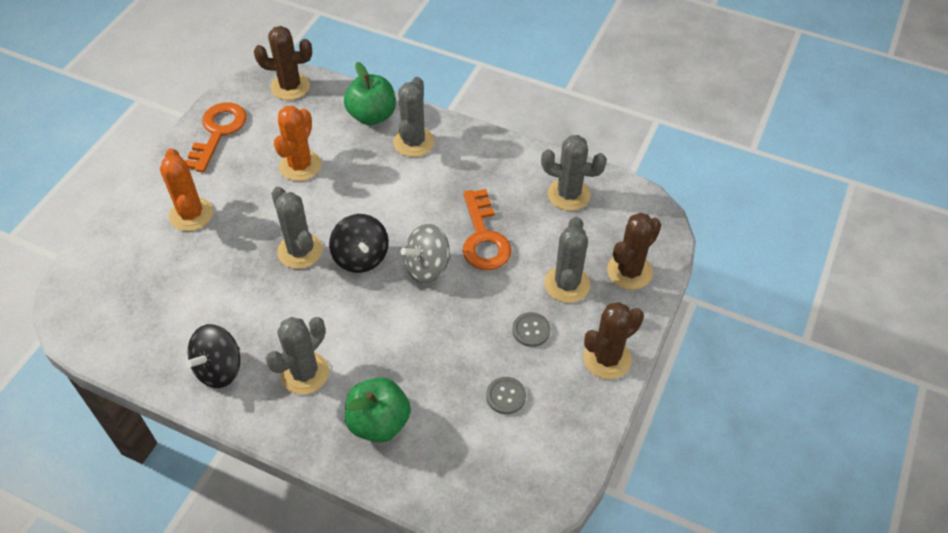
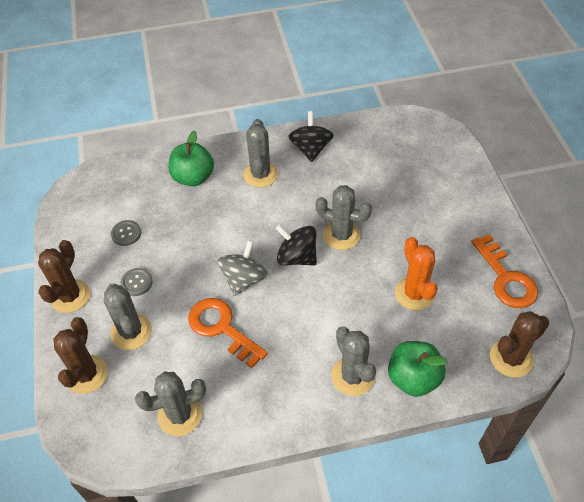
camera: 145 degrees right, 0 degrees up
orange cactus [160,148,213,231] -> none

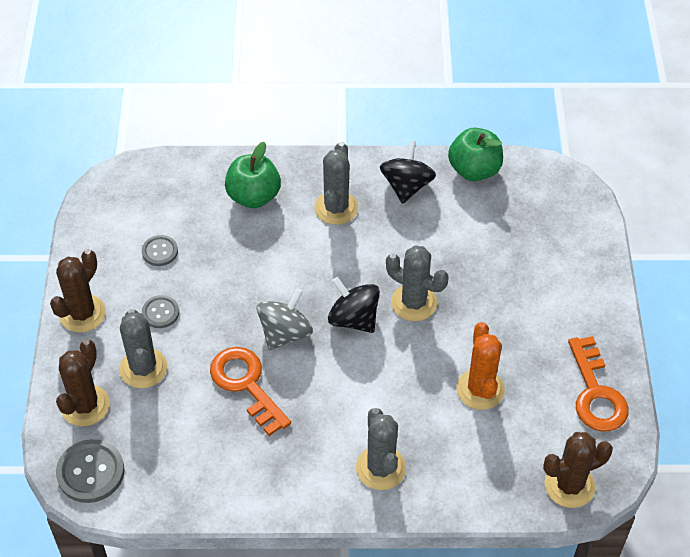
camera: 10 degrees right, 0 degrees up
grey cactus [135,372,206,436] -> none
green apple [388,341,447,397] -> green apple moved to [448,127,503,181]
none -> grey button [56,439,125,503]

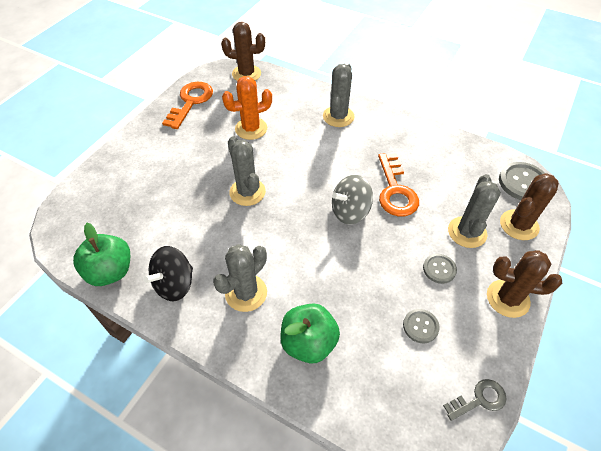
camera: 150 degrees left, 0 degrees up
brown cactus [50,249,106,333] -> brown cactus turned 45 degrees clockwise [487,250,562,318]
black spinning top [328,277,380,333] -> none
orange cactus [457,322,505,410] -> orange cactus turned 45 degrees clockwise [222,76,272,140]
none -> grey key [443,379,506,421]

